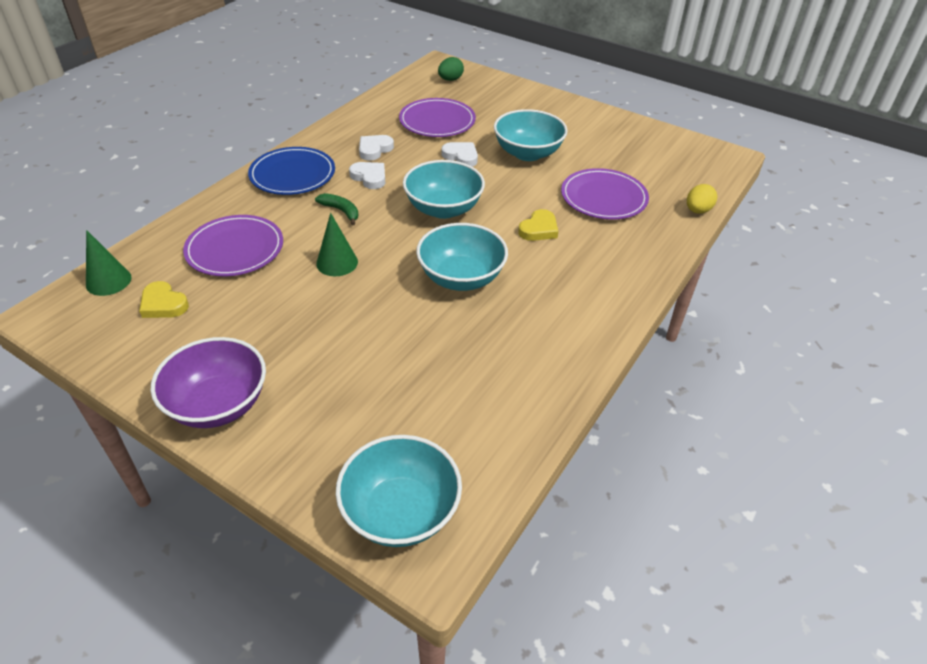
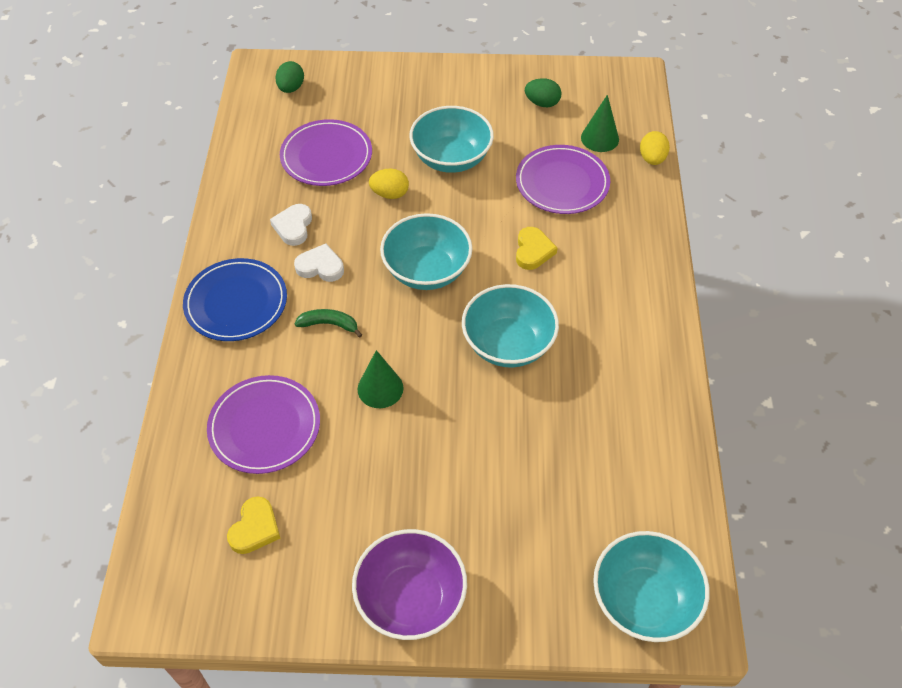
camera: 30 degrees left, 10 degrees up
green cone [86,230,132,296] -> green cone moved to [581,95,619,152]
yellow heart [139,281,189,318] -> yellow heart turned 75 degrees counterclockwise [227,496,280,554]
white heart [441,142,478,167] -> yellow egg [369,169,409,199]
none -> green egg [525,78,561,107]

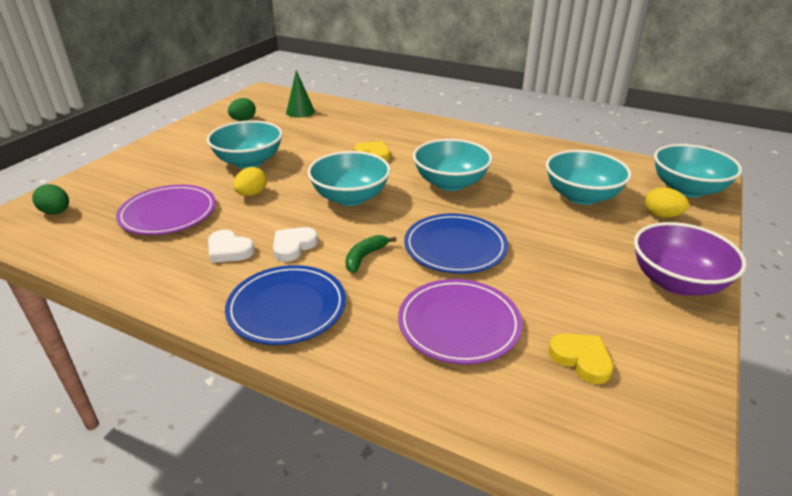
camera: 65 degrees left, 20 degrees down
green cone [357,350,403,408] -> blue plate [404,213,508,274]
purple plate [516,145,610,214] -> none
yellow egg [640,131,670,165] -> yellow egg moved to [645,187,689,217]
none -> turquoise bowl [546,150,631,205]

